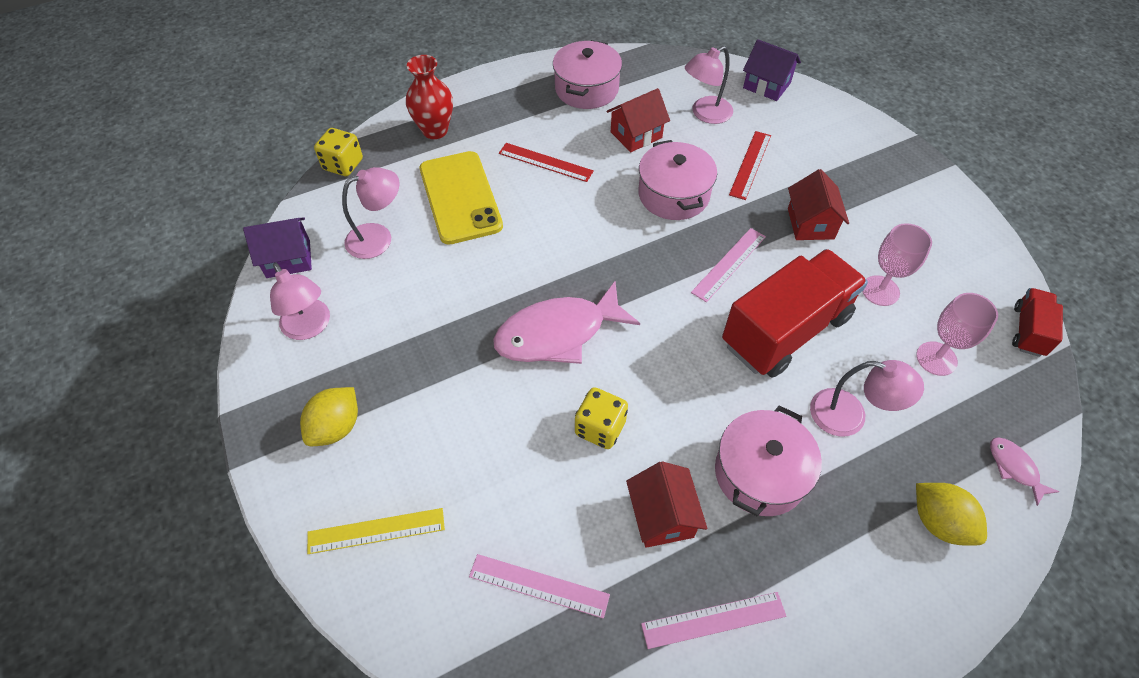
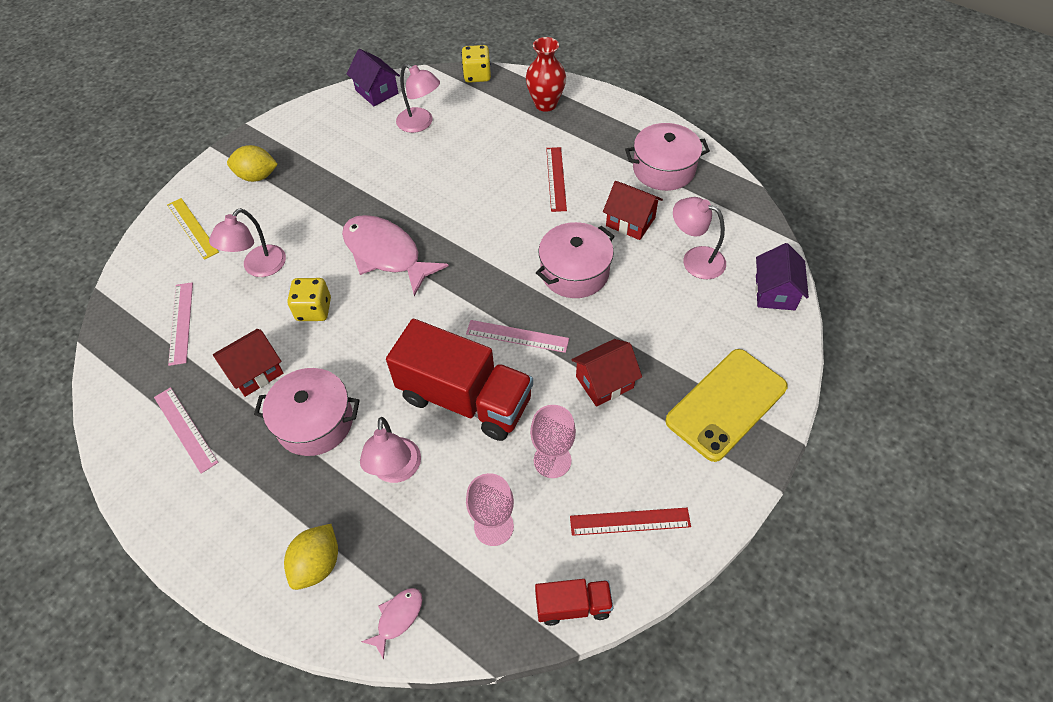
camera: 65 degrees right, 0 degrees up
pink lamp [270,263,330,340] -> pink lamp moved to [209,208,286,277]
yellow phone [420,151,503,245] -> yellow phone moved to [665,349,788,462]
red ruler [729,131,771,200] -> red ruler moved to [570,508,691,536]

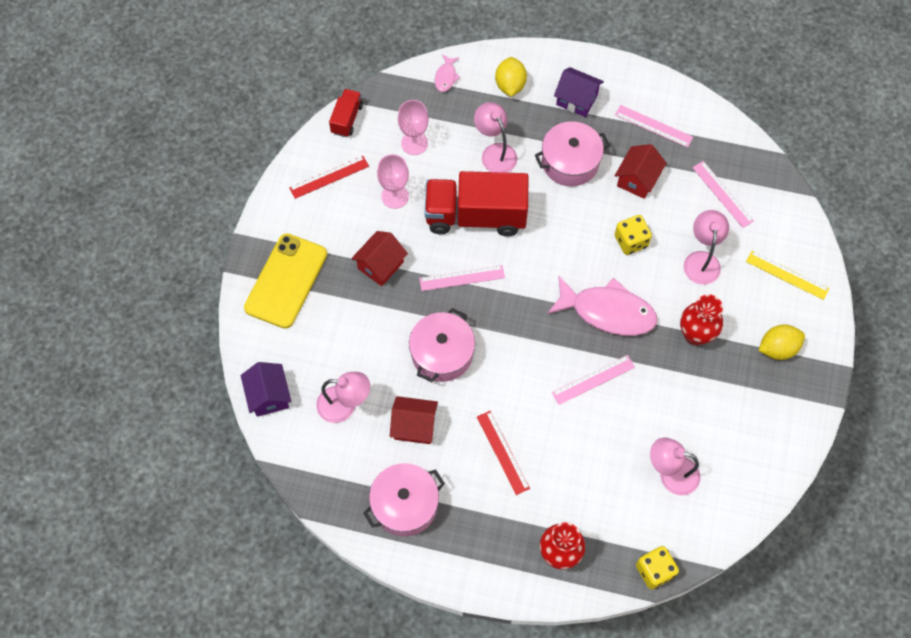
camera: 155 degrees right, 10 degrees up
purple house [347,49,400,106] -> purple house moved to [554,67,604,117]
red truck [535,579,613,626] -> red truck turned 135 degrees clockwise [329,89,363,137]
none -> pink ruler [552,355,635,405]
none -> red vase [680,294,723,346]

